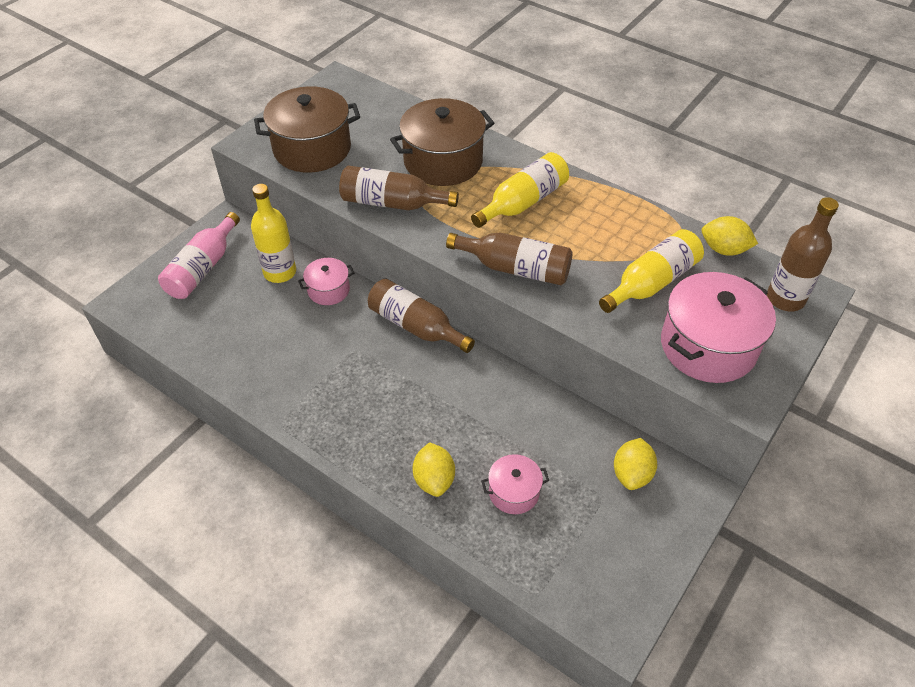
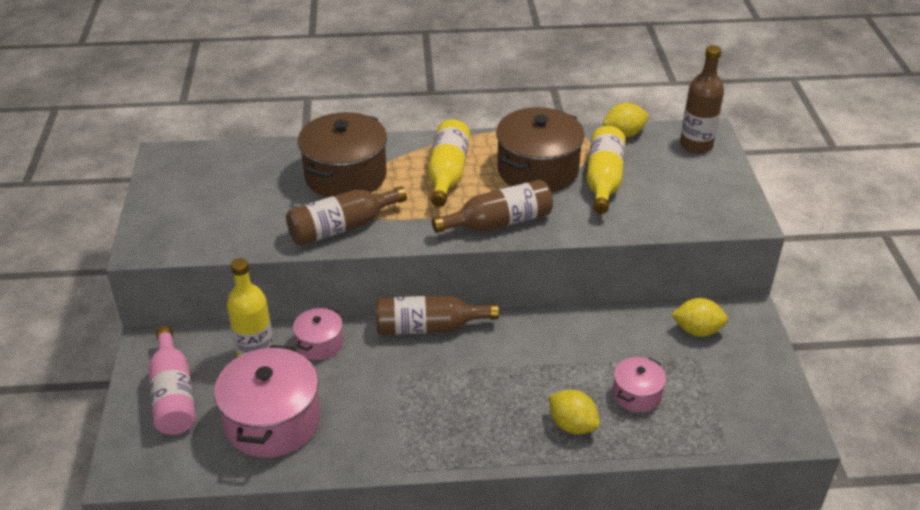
camera: 40 degrees left, 10 degrees down
brown pot [254,86,360,173] -> brown pot moved to [496,107,585,193]
yellow lemon [614,438,657,490] -> yellow lemon turned 60 degrees counterclockwise [671,298,728,337]
pink pot [661,272,776,383] -> pink pot moved to [214,345,320,458]

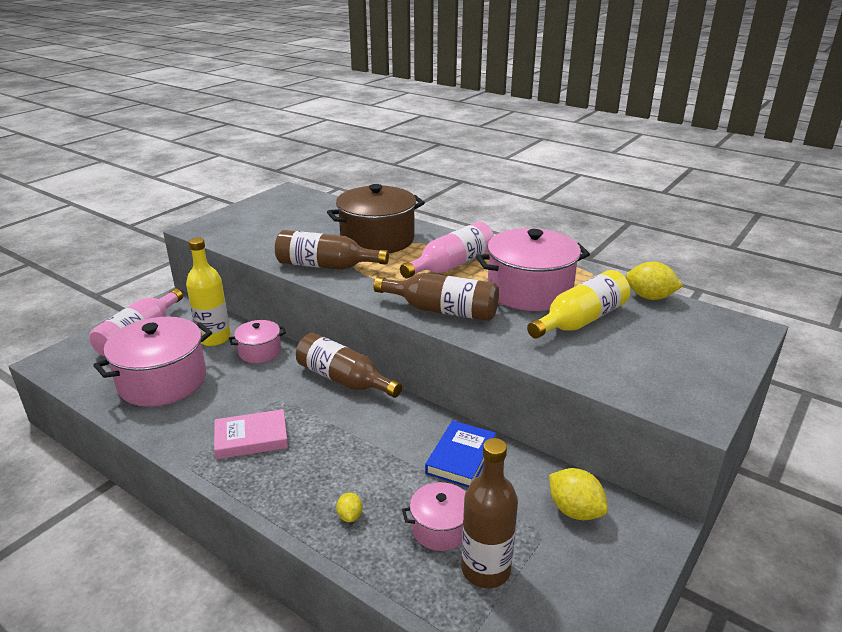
camera: 40 degrees right, 10 degrees down
yellow bottle [428,119,470,207] -> pink bottle [400,222,494,278]
brown pot [496,107,585,193] -> pink pot [476,228,590,311]
yellow lemon [549,390,600,434] -> yellow lemon [336,492,363,522], size x0.54
brown bottle [680,45,724,154] -> brown bottle moved to [461,438,518,588]
none -> pink book [214,409,288,459]
none -> blue book [425,420,496,487]

